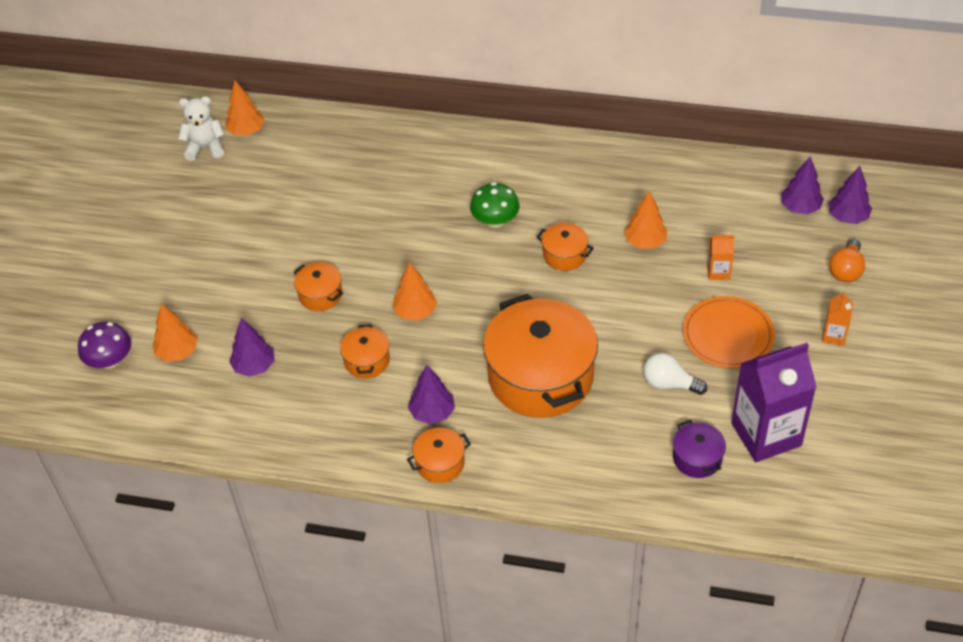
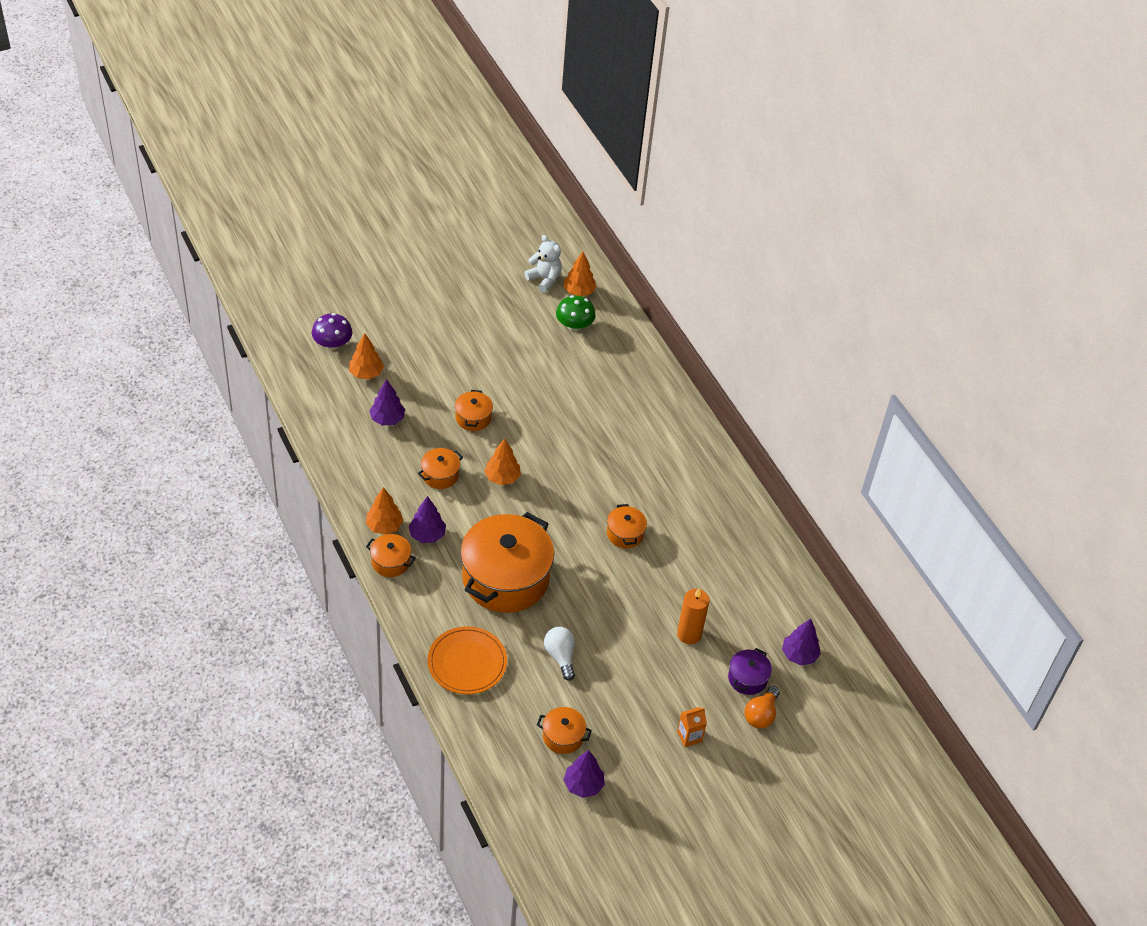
camera: 45 degrees right, 0 degrees up
green mushroom [470,182,520,228] -> green mushroom moved to [556,295,596,331]
orange tree [624,191,667,249] -> orange tree moved to [366,487,403,534]
purple pot [673,420,726,478] -> purple pot moved to [728,648,772,695]
orange plate [683,296,775,368] -> orange plate moved to [428,626,507,694]
orange carton [707,235,734,280] -> orange candle [677,589,710,644]
purple carton [731,343,817,462] -> orange pot [537,707,592,754]
purple tree [829,166,872,224] -> purple tree moved to [563,750,605,798]
orange light bulb [829,238,865,283] -> orange light bulb turned 45 degrees counterclockwise [744,686,780,728]

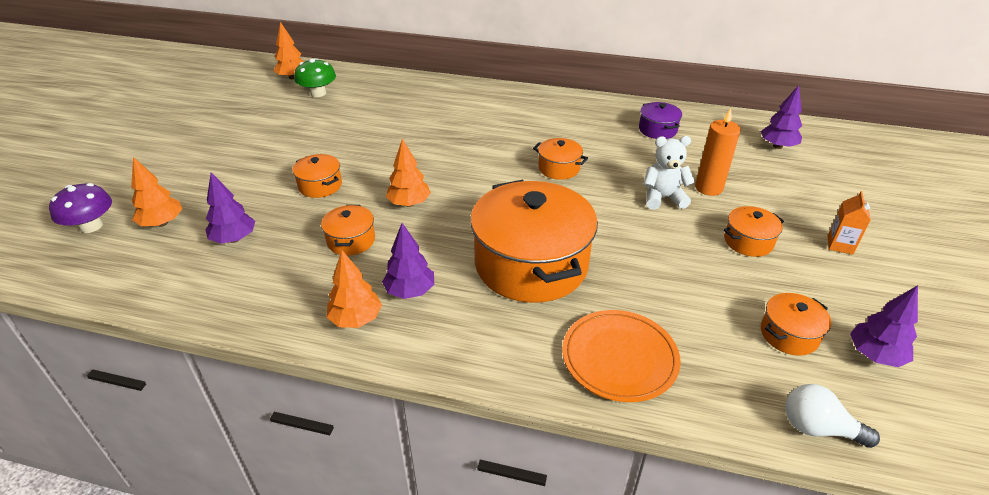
camera: 45 degrees left, 10 degrees down
orange pot [366,534,416,577] -> orange pot moved to [724,206,784,257]
white teddy bear [524,235,562,293] -> white teddy bear moved to [643,136,695,210]
white light bulb [544,627,575,681] -> white light bulb moved to [785,384,880,448]
purple pot [728,648,772,695] -> purple pot moved to [639,102,682,139]
orange light bulb [744,686,780,728] -> none

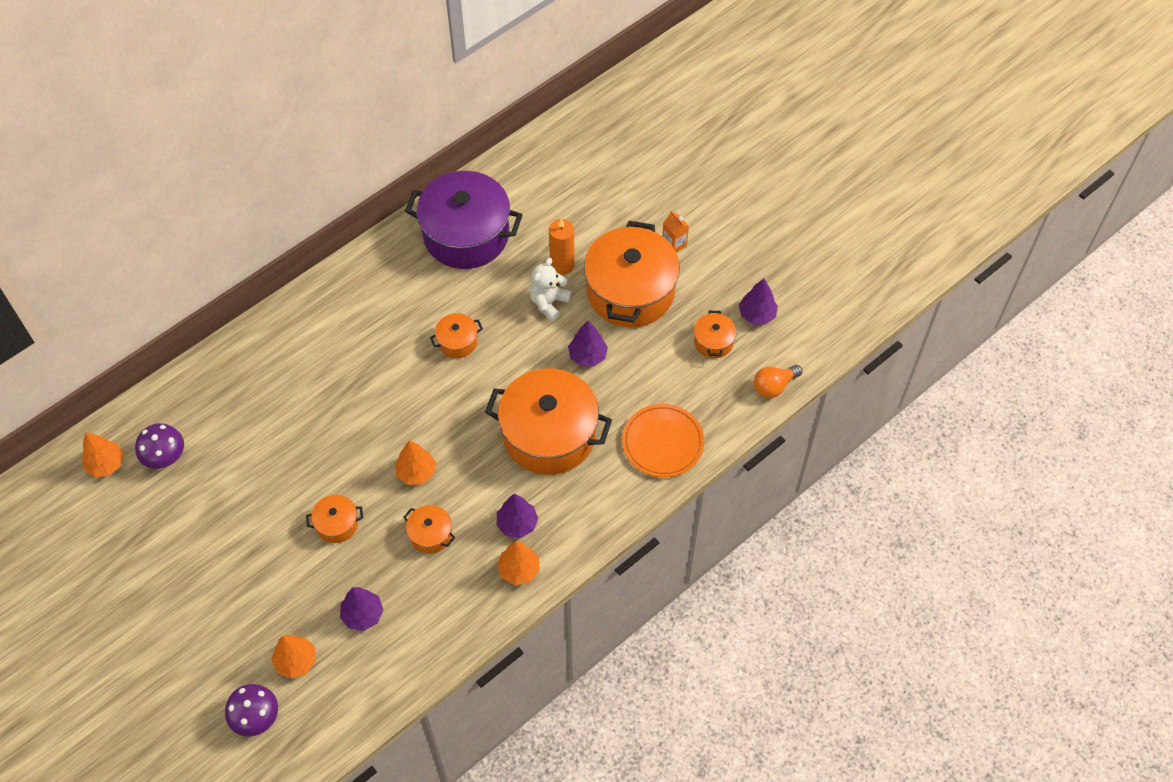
camera: 55 degrees left, 20 degrees up
green mushroom [294,58,336,97] -> purple mushroom [135,423,184,469]
purple pot [639,102,682,139] -> purple pot [405,171,523,269], size x2.26
orange pot [724,206,784,257] -> orange pot [584,221,680,328], size x2.26
purple tree [761,85,802,149] -> purple tree moved to [568,321,608,366]
white light bulb [785,384,880,448] -> orange light bulb [754,365,802,398]

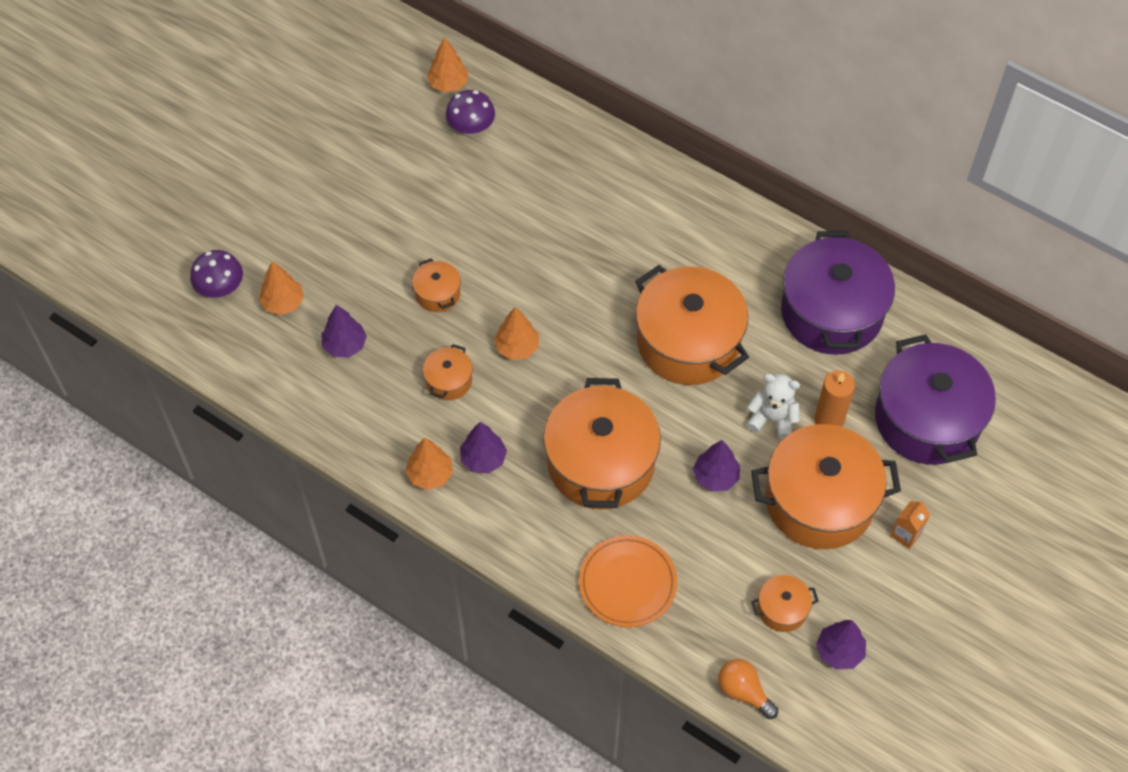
camera: 75 degrees right, 0 degrees up
orange pot [430,313,483,358] -> orange pot [635,265,749,385], size x2.26
none -> purple pot [875,334,996,465]

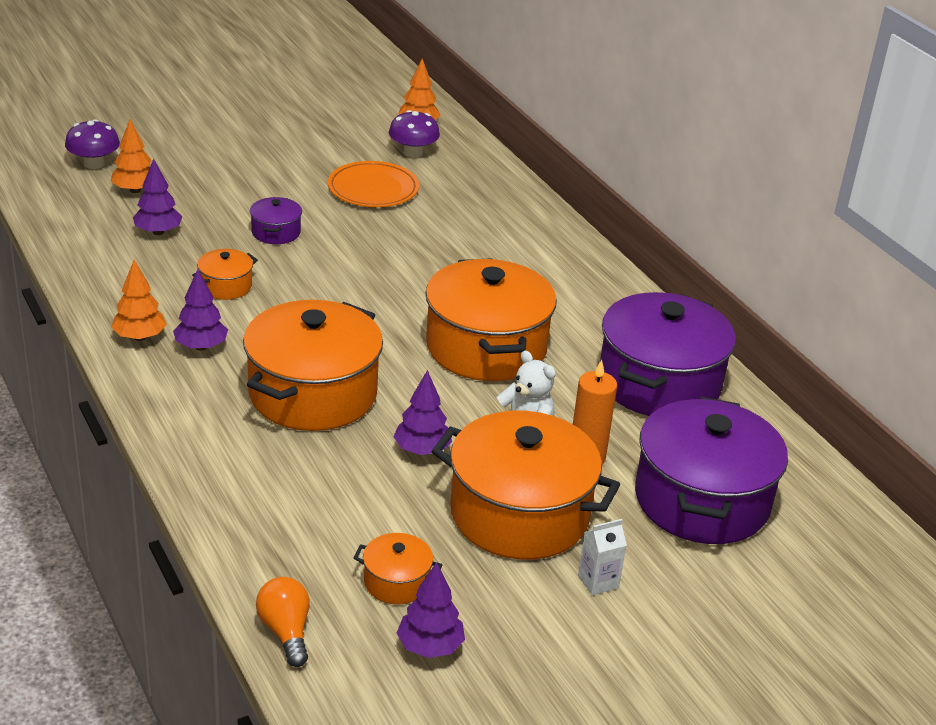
camera: 25 degrees right, 25 degrees down
orange pot [412,258,461,312] -> purple pot [250,197,302,244]
orange tree [494,307,539,360] -> none
orange plate [579,535,677,627] -> orange plate moved to [328,161,419,207]
orange carton [890,501,930,549] -> white carton [578,519,627,595]

